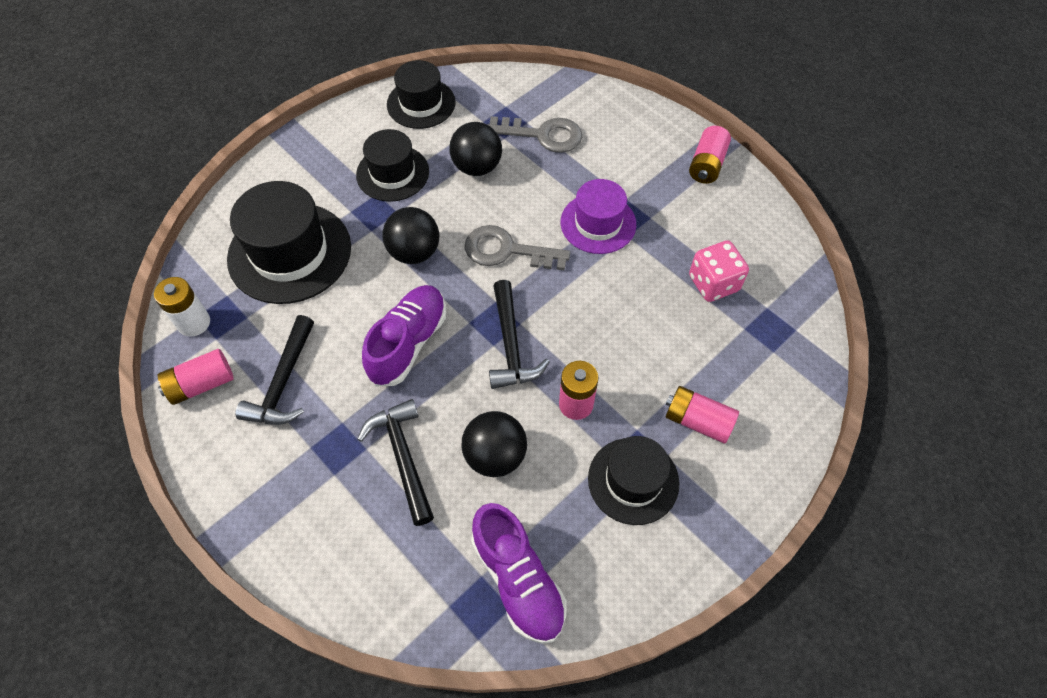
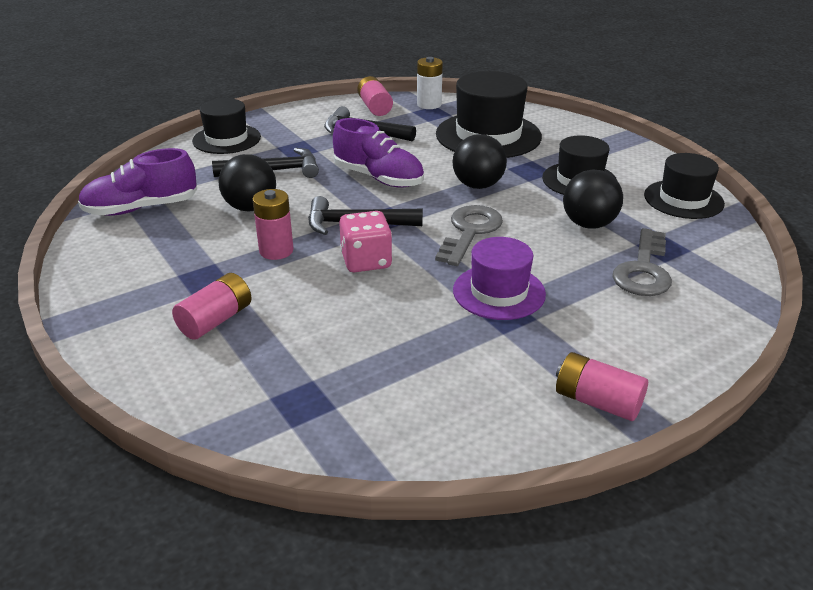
camera: 100 degrees right, 25 degrees down
black hat [588,436,679,525] -> black hat moved to [192,98,261,154]
pink dice [689,240,749,302] -> pink dice moved to [339,211,392,272]

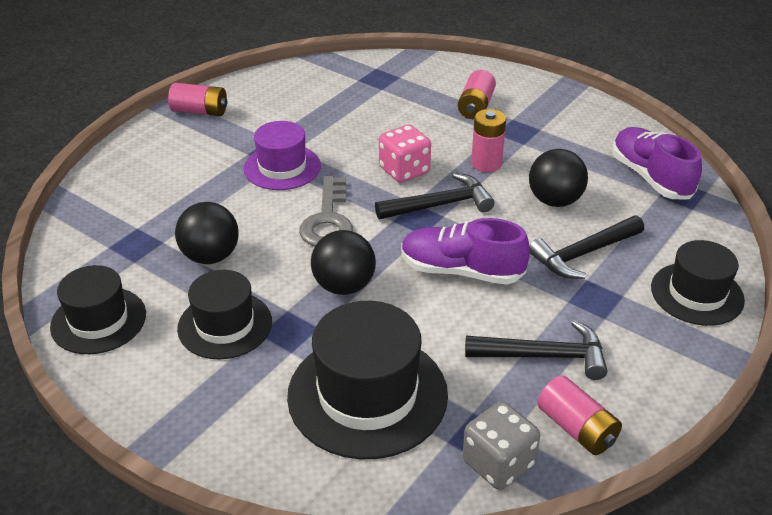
camera: 160 degrees right, 5 degrees up
purple shoe [78,148,197,216] -> purple shoe turned 75 degrees counterclockwise [612,127,702,199]
white battery [417,57,443,109] -> grey dice [463,401,540,490]
grey key [612,228,672,296] -> none

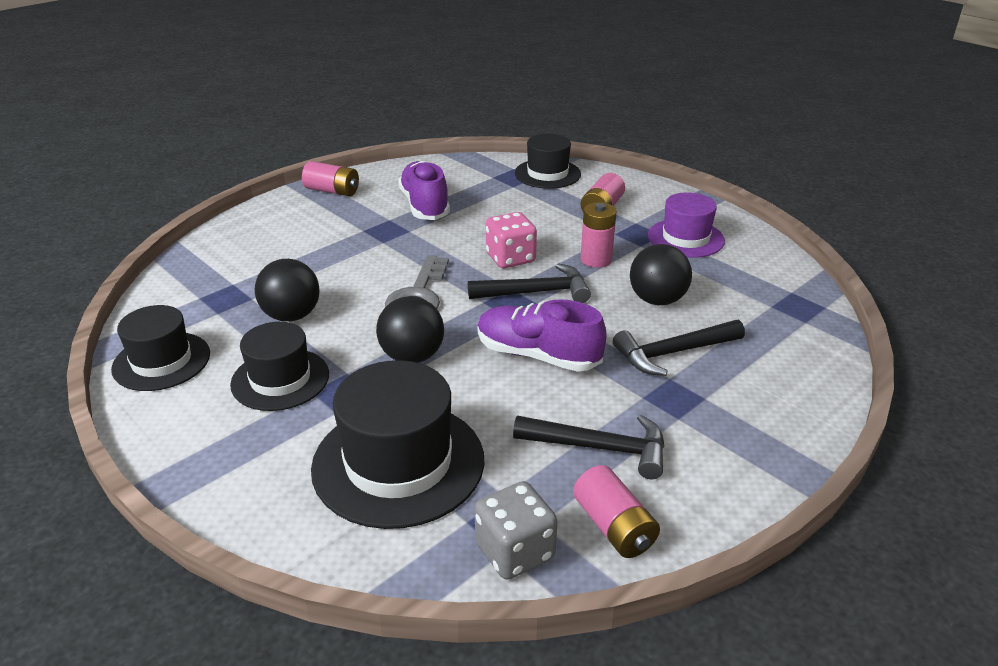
camera: 10 degrees right, 5 degrees down
purple hat [244,121,321,190] -> purple hat moved to [648,192,725,258]
purple shoe [612,127,702,199] -> purple shoe moved to [398,161,450,220]
black hat [651,240,745,326] -> black hat moved to [515,134,581,189]

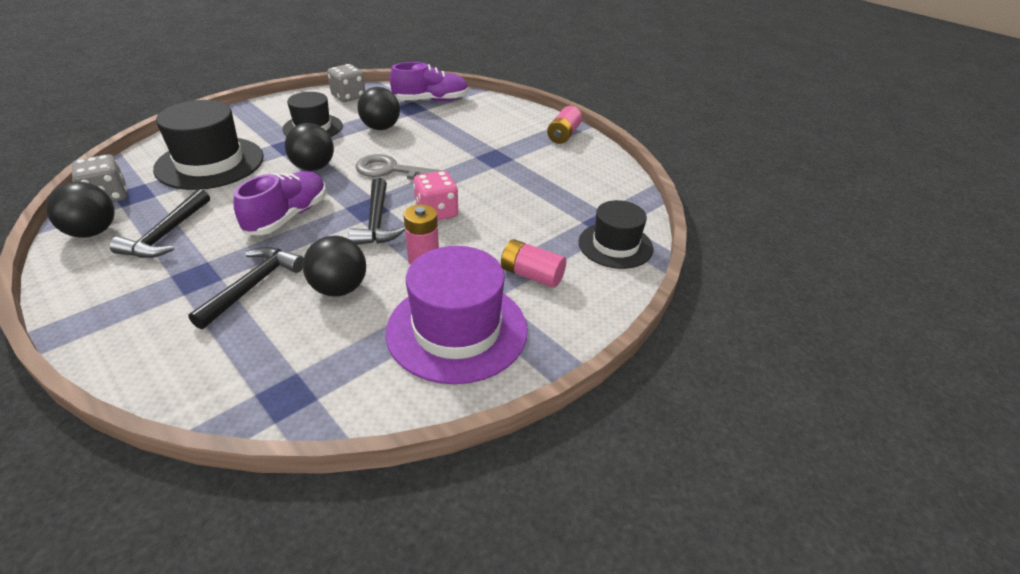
camera: 90 degrees right, 5 degrees up
black hat [111,305,210,391] -> grey dice [327,64,365,102]
purple shoe [398,161,450,220] -> purple shoe moved to [390,62,469,101]
pink battery [573,465,660,558] -> black ball [46,182,115,238]
black hammer [613,320,745,376] -> black hammer turned 45 degrees clockwise [188,247,304,329]
purple hat [648,192,725,258] -> purple hat [386,246,528,384], size x1.58

